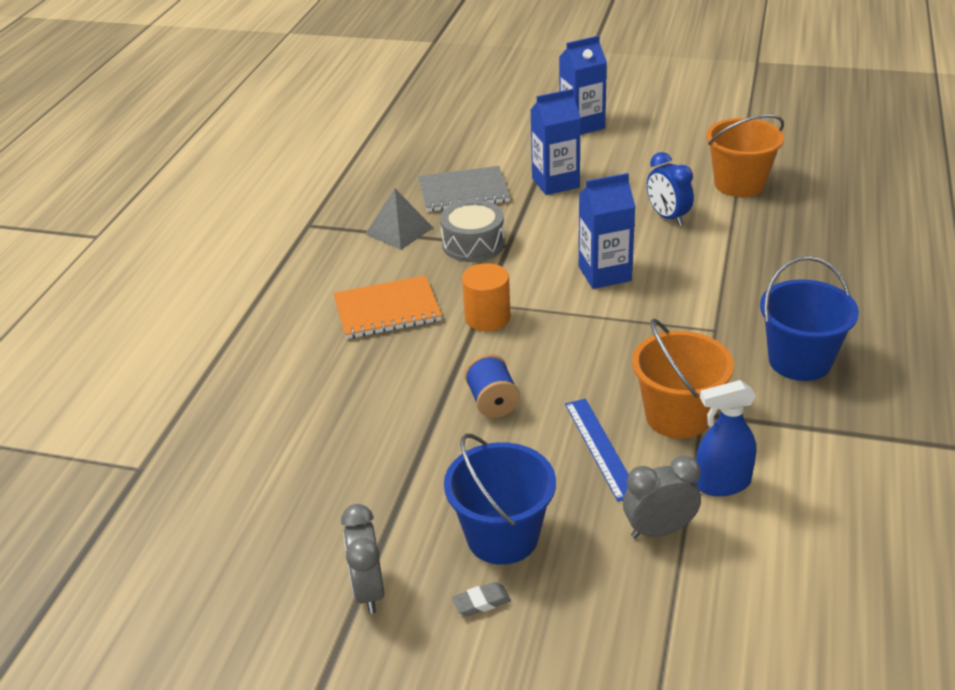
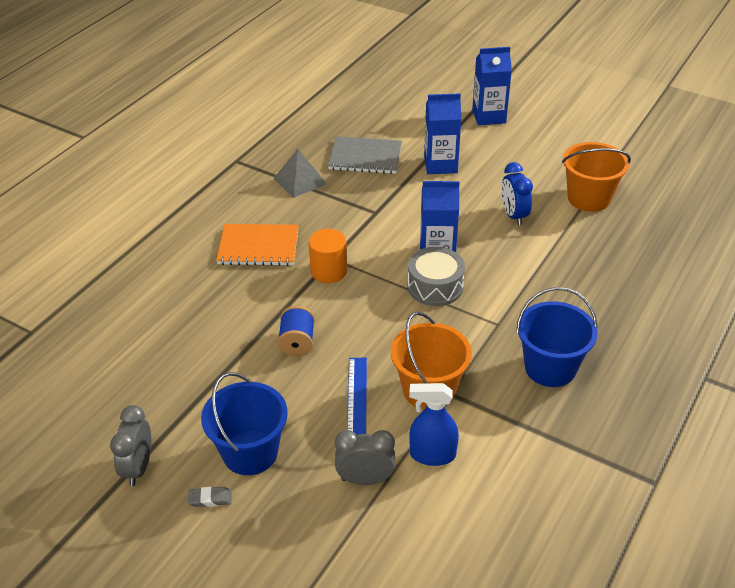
camera: 15 degrees right, 5 degrees up
grey drum [440,200,505,262] -> grey drum moved to [407,247,465,306]

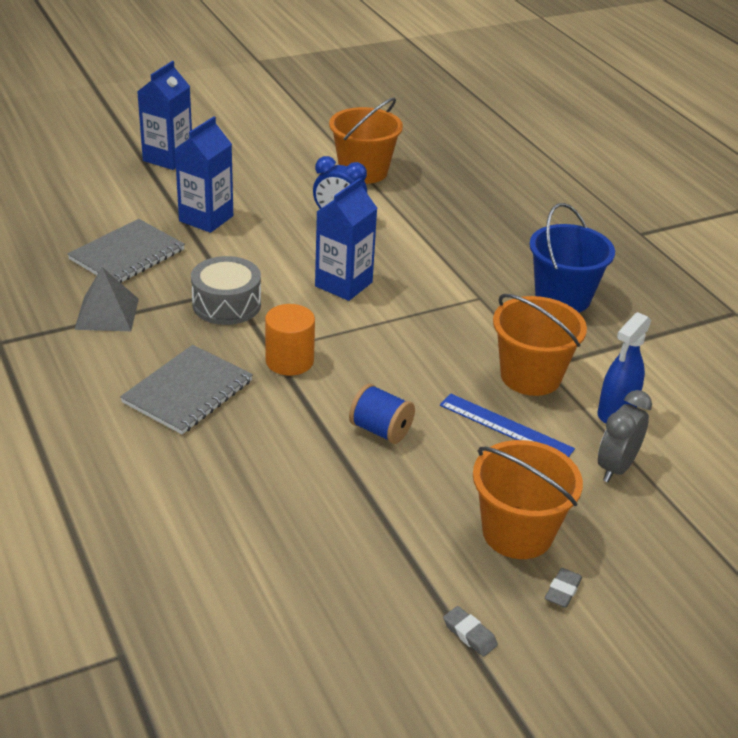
camera: 60 degrees left, 5 degrees down
grey clock [110,405,151,486] -> grey eraser [443,606,498,657]
blue bucket [201,372,288,475] -> orange bucket [473,440,583,559]
orange notebook [216,224,299,266] -> grey notebook [120,345,253,434]
grey drum [407,247,465,306] -> grey drum moved to [191,256,261,325]

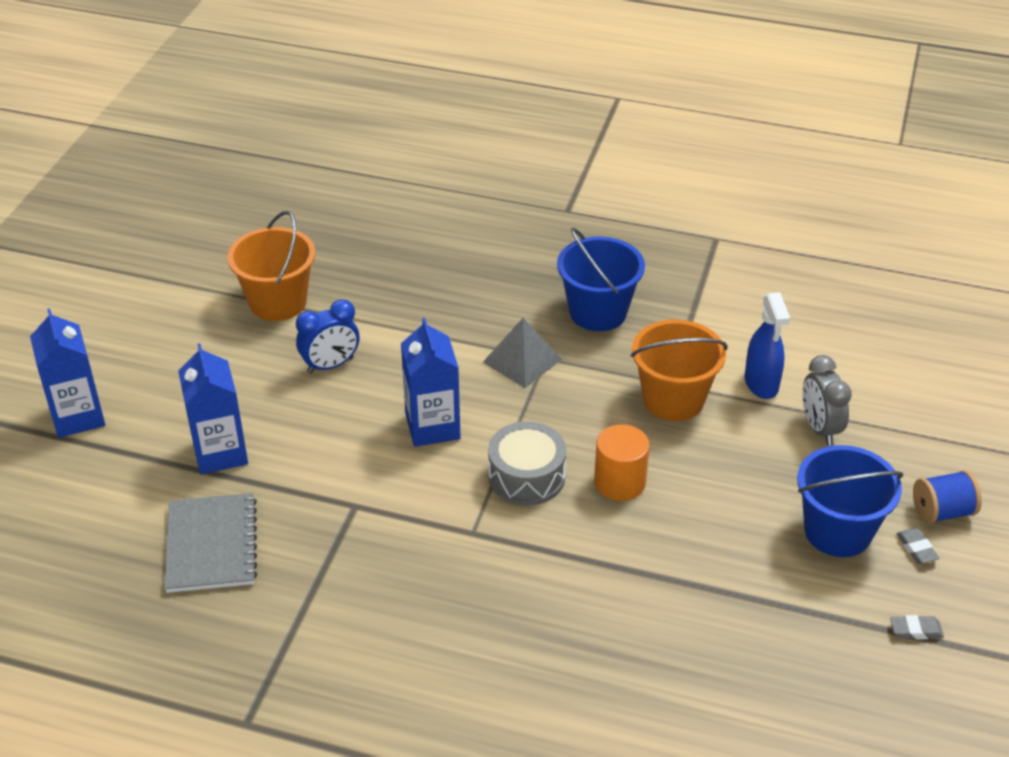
camera: 45 degrees left, 5 degrees up
grey pyramid [74,267,139,331] -> grey pyramid moved to [483,318,562,388]
grey notebook [120,345,253,434] -> none
grey drum [191,256,261,325] -> grey drum moved to [488,421,566,506]
orange cylinder [265,304,315,376] -> orange cylinder moved to [594,424,650,501]
blue spool [349,384,415,444] -> blue spool moved to [913,470,982,524]
blue ruler [440,394,575,457] -> none
orange bucket [473,440,583,559] -> blue bucket [797,445,903,557]

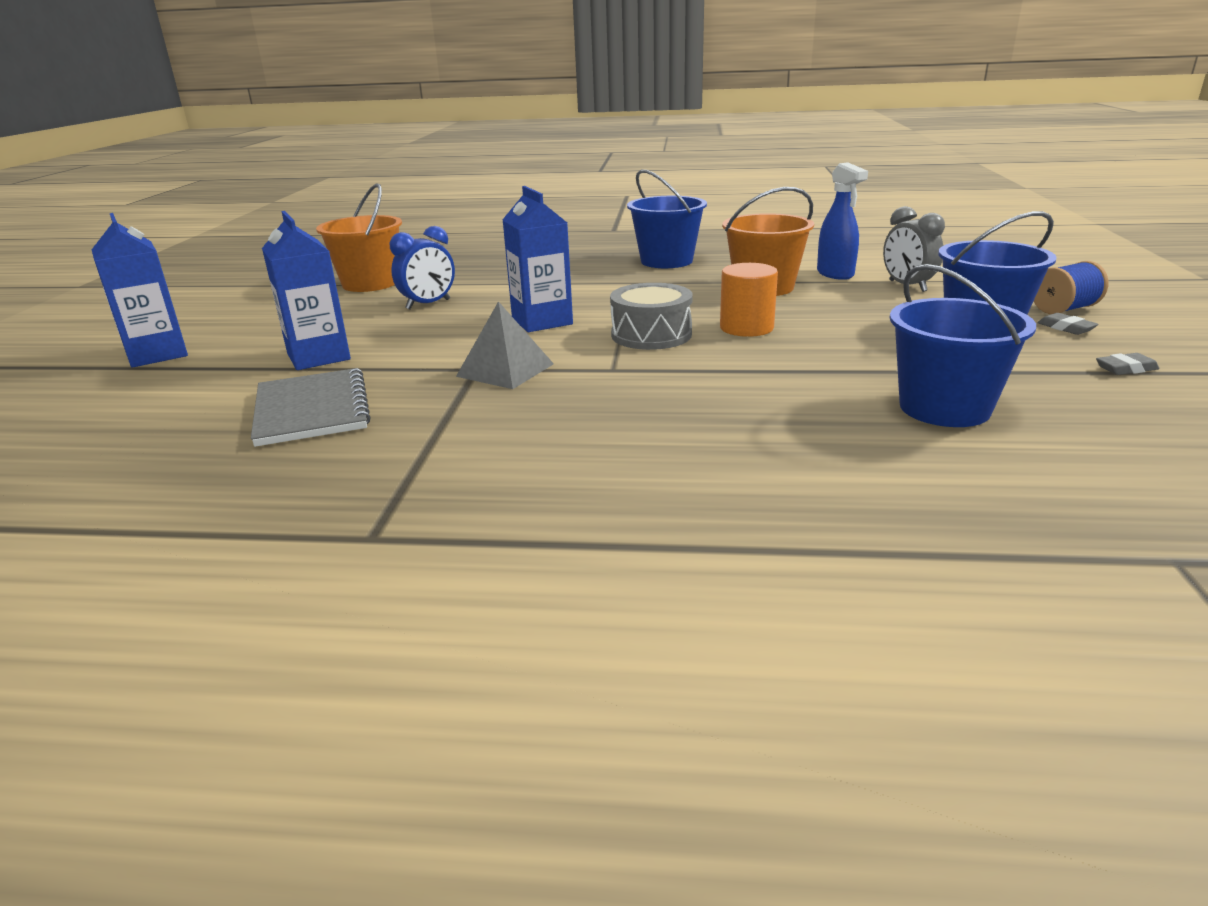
camera: 10 degrees left, 15 degrees down
grey pyramid [483,318,562,388] -> grey pyramid moved to [456,301,554,389]
none -> blue bucket [890,264,1036,427]

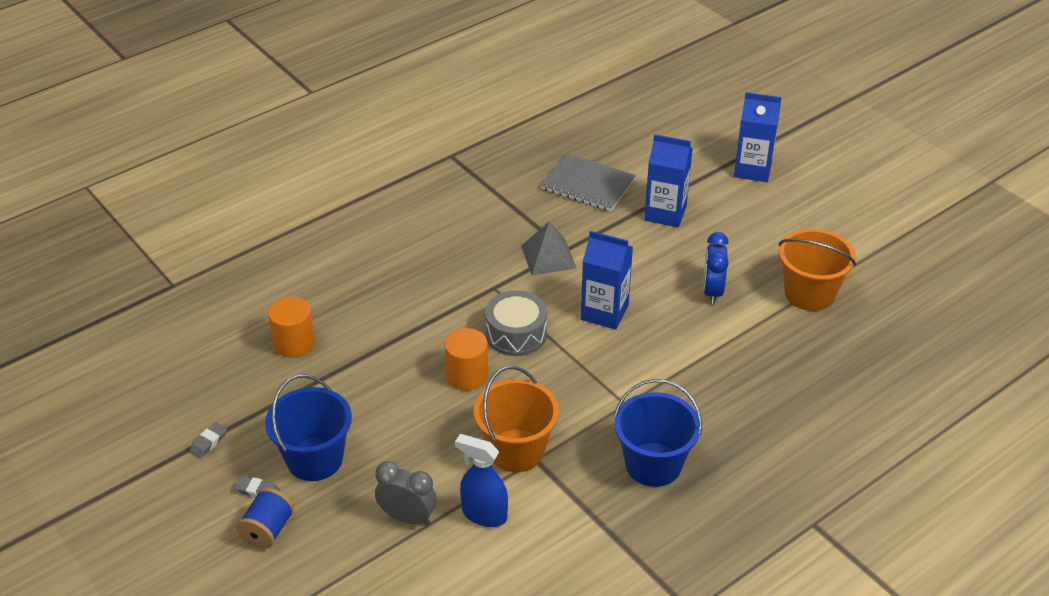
camera: 135 degrees right, 15 degrees up
blue bucket [890,264,1036,427] -> orange cylinder [268,297,315,358]

